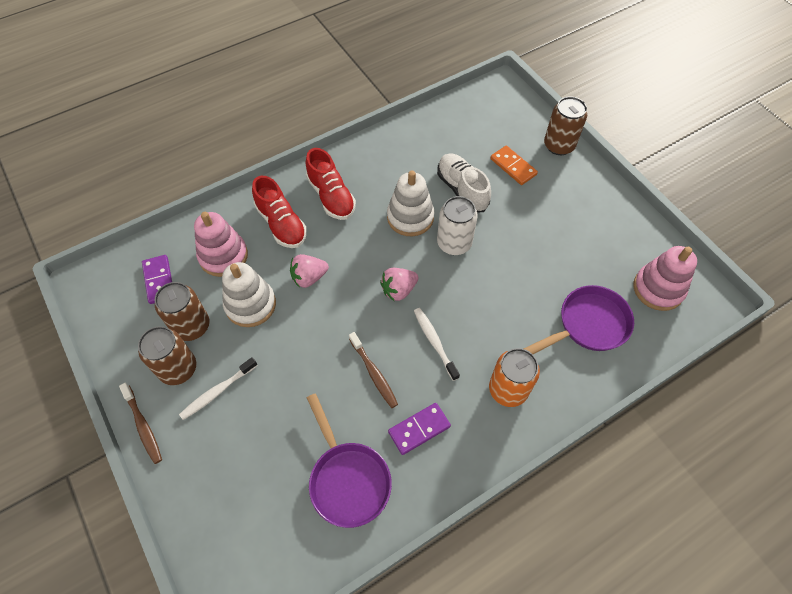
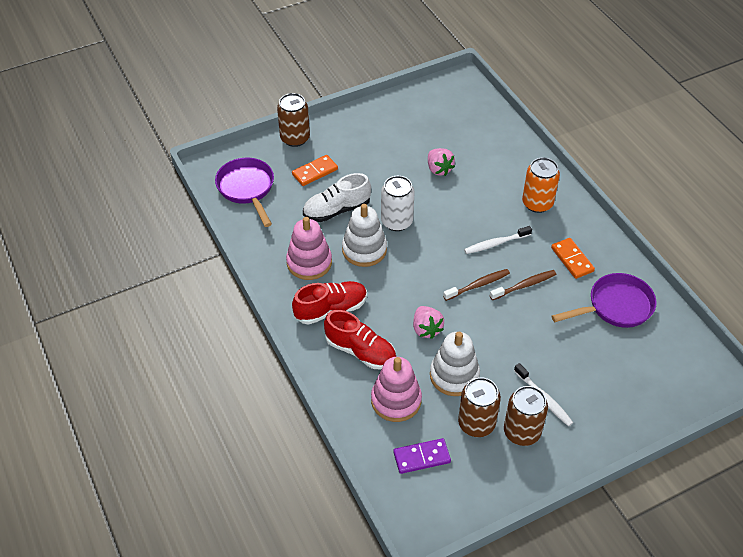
camera: 85 degrees left, 10 degrees down
brown toothbrush [119,383,162,464] -> brown toothbrush moved to [443,269,510,301]
red shoe [252,176,307,248] -> red shoe turned 60 degrees clockwise [324,310,396,370]
pink strawberry [380,268,418,302] -> pink strawberry moved to [428,148,455,176]
purple domino [388,403,451,455] -> orange domino [551,238,595,279]
purple pan [524,285,634,354] -> purple pan moved to [215,158,274,227]
pink stacking toy [633,246,697,311] -> pink stacking toy moved to [286,217,332,280]

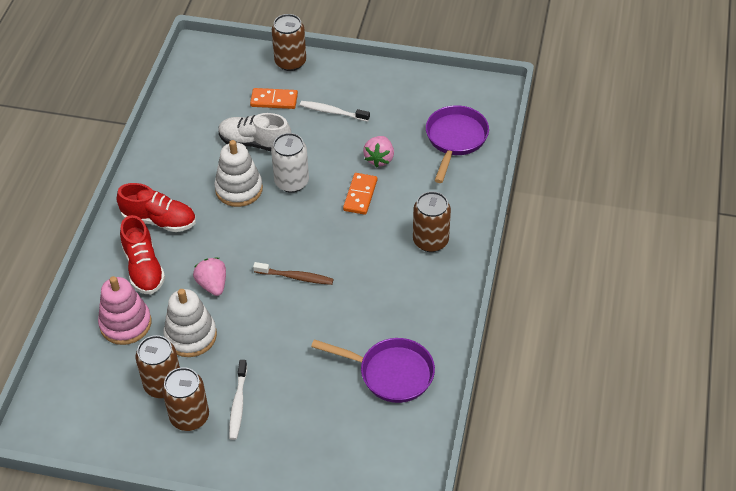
camera: 40 degrees right, 0 degrees up
purple pan [215,158,274,227] -> purple pan moved to [426,105,489,183]
pink stacking toy [286,217,332,280] -> none
purple domino [393,438,451,474] -> none
pink strawberry [413,306,444,339] -> pink strawberry turned 135 degrees clockwise [193,258,226,296]
white toothbrush [464,226,532,254] -> white toothbrush moved to [300,101,370,122]
brown toothbrush [490,270,556,300] -> none
orange can [522,157,560,213] -> brown can [413,191,451,252]
orange domino [551,238,595,279] -> orange domino moved to [343,173,377,215]

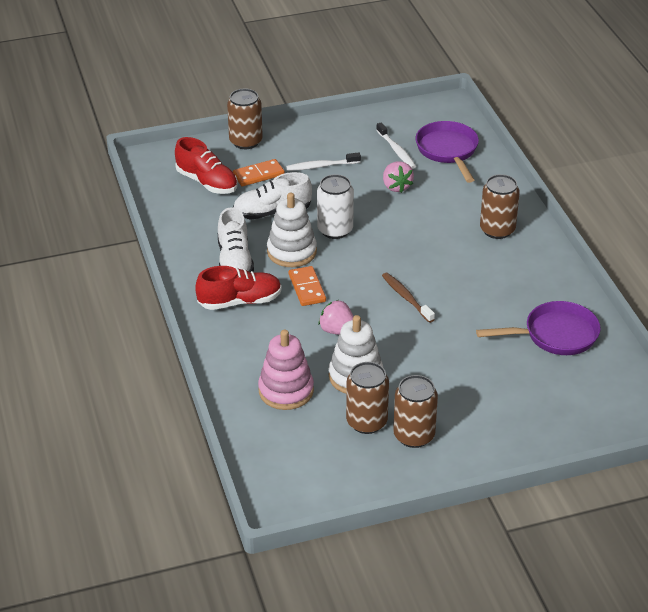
camera: 30 degrees left, 10 degrees down
red shoe [120,215,165,294] -> red shoe moved to [175,137,238,194]
white toothbrush [229,360,247,440] -> white toothbrush moved to [376,122,416,169]
brown toothbrush [253,262,333,285] -> brown toothbrush turned 105 degrees counterclockwise [382,273,435,323]
orange domino [343,173,377,215] -> orange domino moved to [289,266,326,306]
none -> white shoe [218,207,254,272]

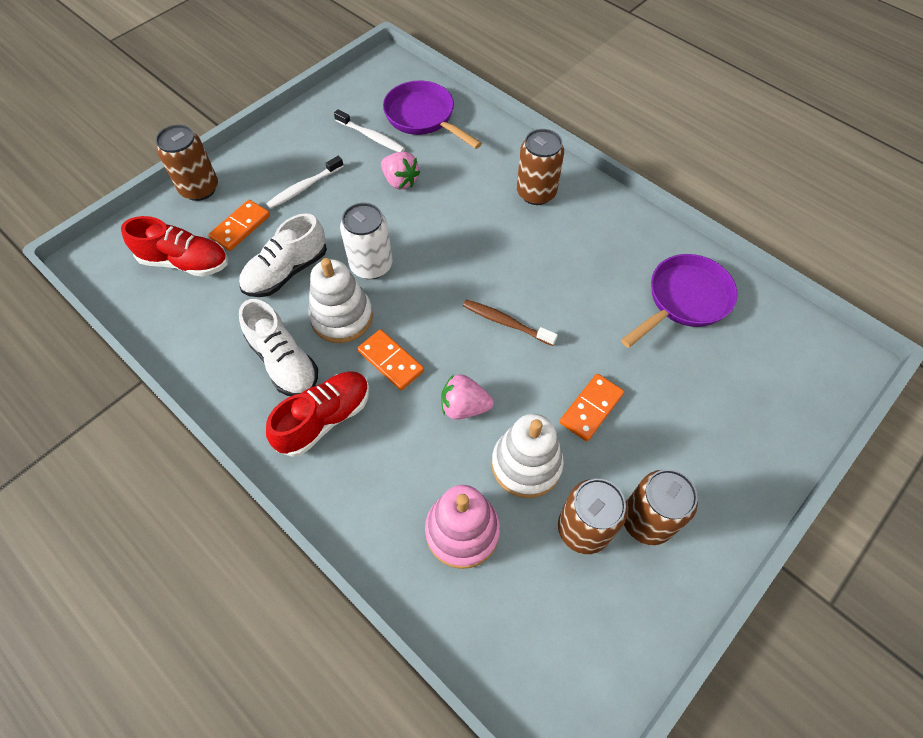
camera: 30 degrees left, 20 degrees up
none -> orange domino [560,374,624,441]

